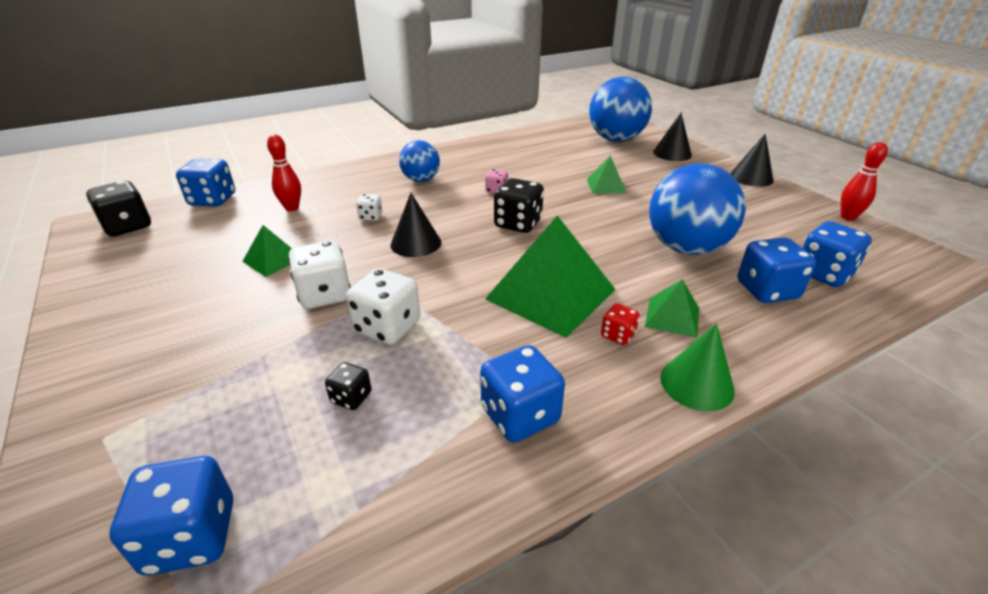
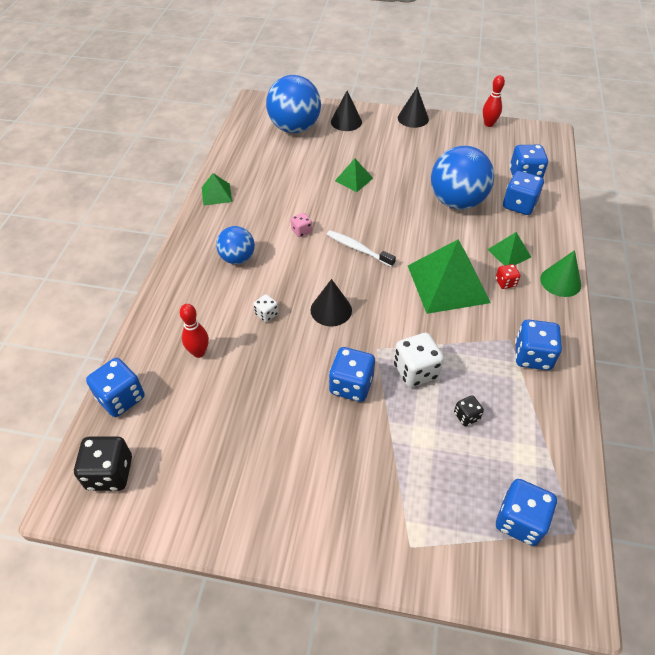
camera: 50 degrees left, 15 degrees up
green pyramid [242,225,292,277] -> green pyramid moved to [202,173,232,206]
white dice [288,241,351,309] -> blue dice [329,347,375,402]
black dice [494,178,544,233] -> white toothbrush [326,230,396,267]

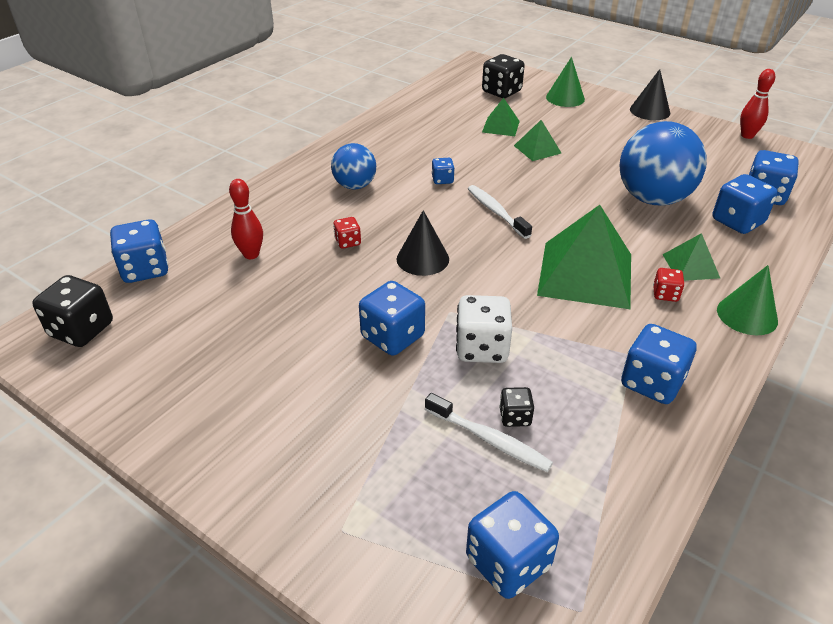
camera: 25 degrees right, 10 degrees down
green pyramid [202,173,232,206] -> green pyramid moved to [482,98,520,136]
white dice [253,294,278,322] -> red dice [333,217,361,249]
blue ball [266,75,321,133] -> black dice [482,54,525,98]
pink dice [291,213,312,237] -> blue dice [432,158,455,184]
black cone [331,91,362,131] -> green cone [546,57,585,107]
none -> white toothbrush [425,393,553,472]

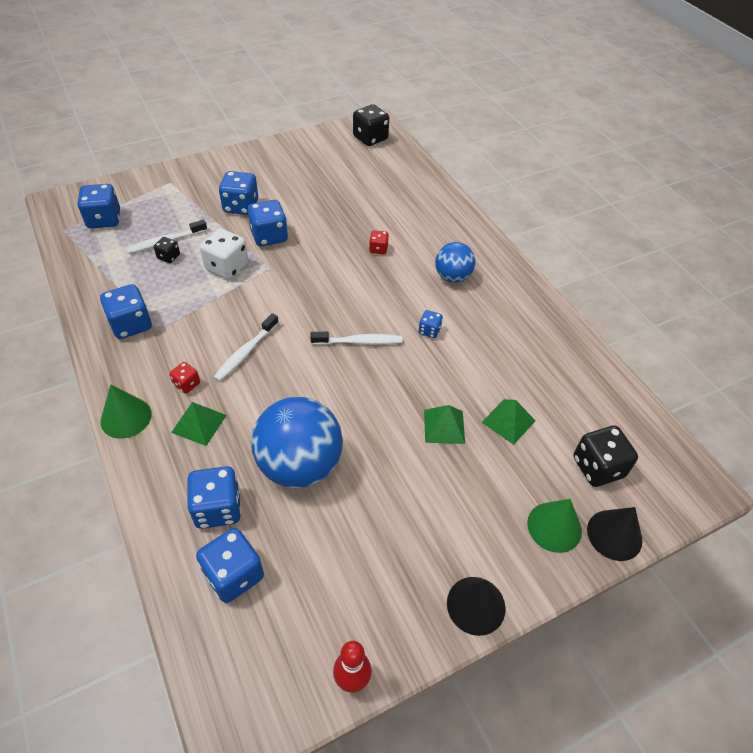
camera: 115 degrees right, 10 degrees up
blue dice [110,219,168,283] -> blue dice moved to [219,171,258,215]
red bowling pin [229,179,263,259] -> none
black cone [397,210,449,276] -> black cone moved to [587,507,642,561]
green pyramid [537,205,631,309] -> white toothbrush [213,313,279,382]

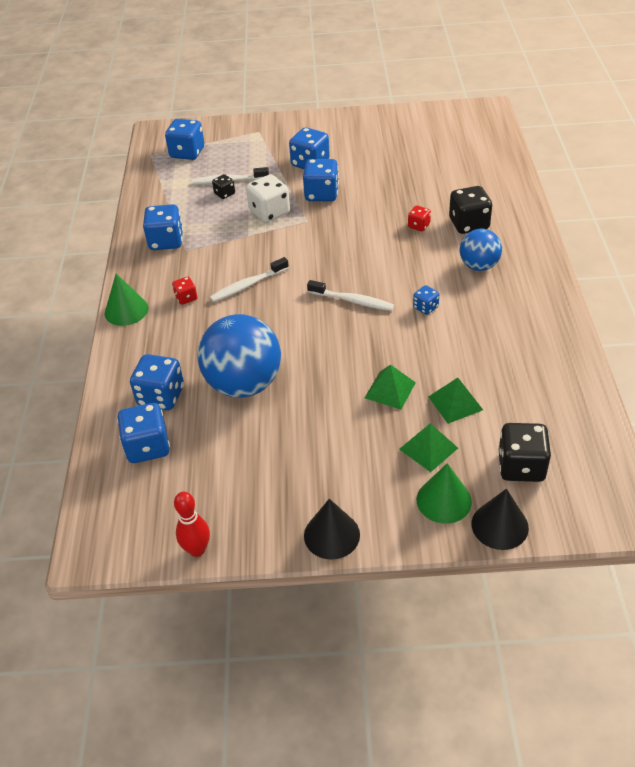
camera: 30 degrees right, 5 degrees down
green pyramid [171,402,227,446] -> green pyramid moved to [399,423,458,472]
black dice [353,104,389,146] -> black dice moved to [449,186,492,234]

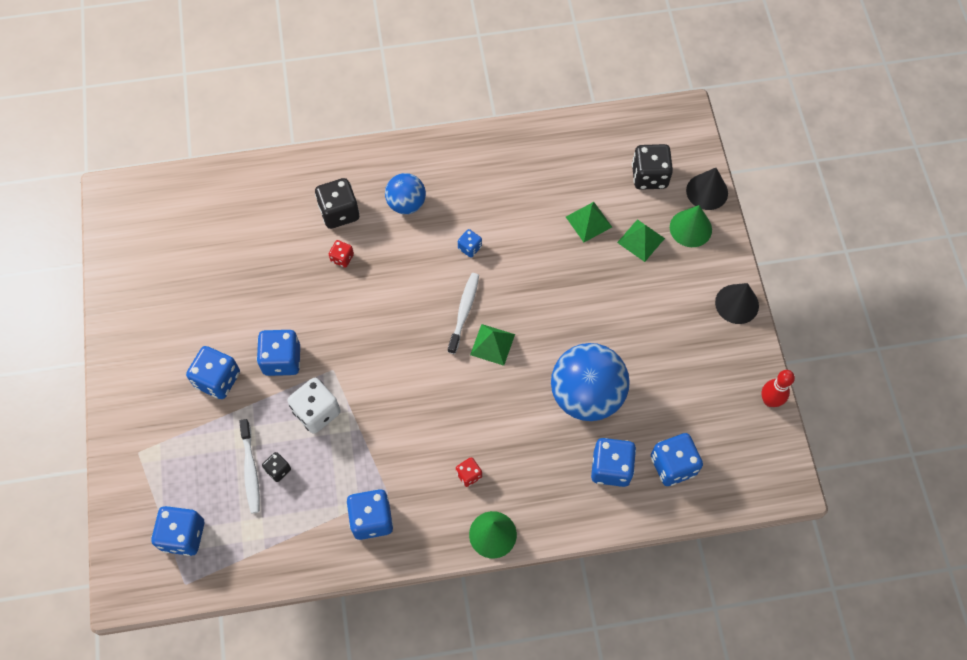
camera: 100 degrees left, 20 degrees up
white toothbrush [210,257,289,302] -> none
green pyramid [365,364,416,409] -> green pyramid moved to [470,324,515,366]

